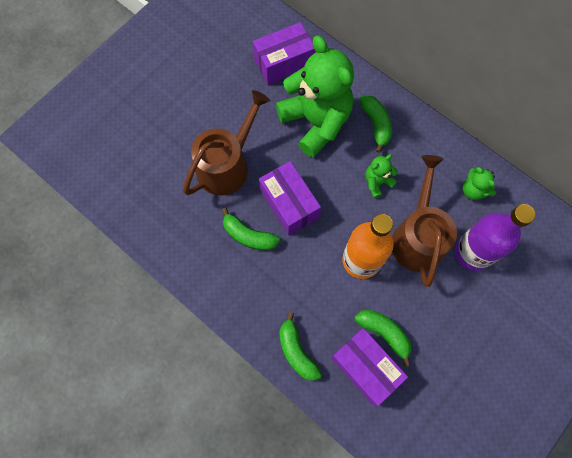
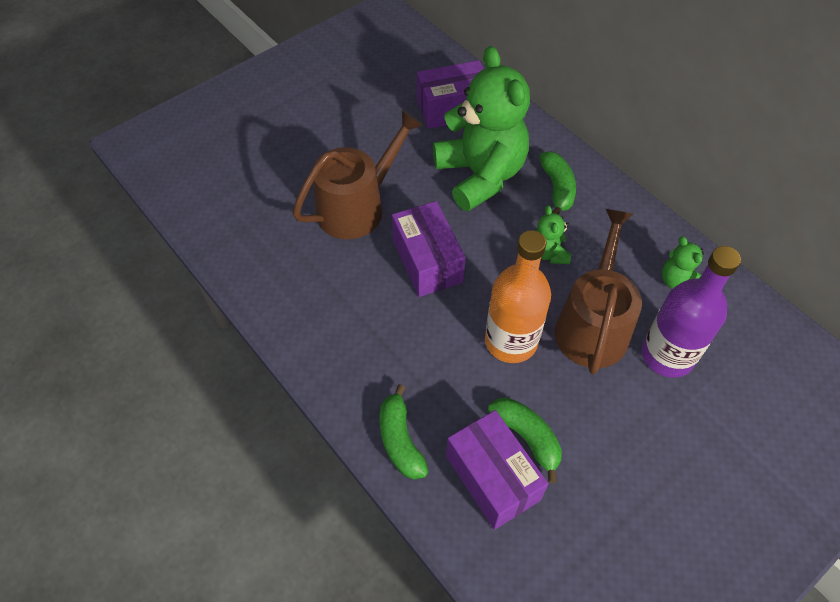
camera: 10 degrees right, 15 degrees down
green banana [221,208,280,251] -> none
green teddy bear [365,154,398,198] -> green teddy bear turned 75 degrees counterclockwise [536,205,571,264]

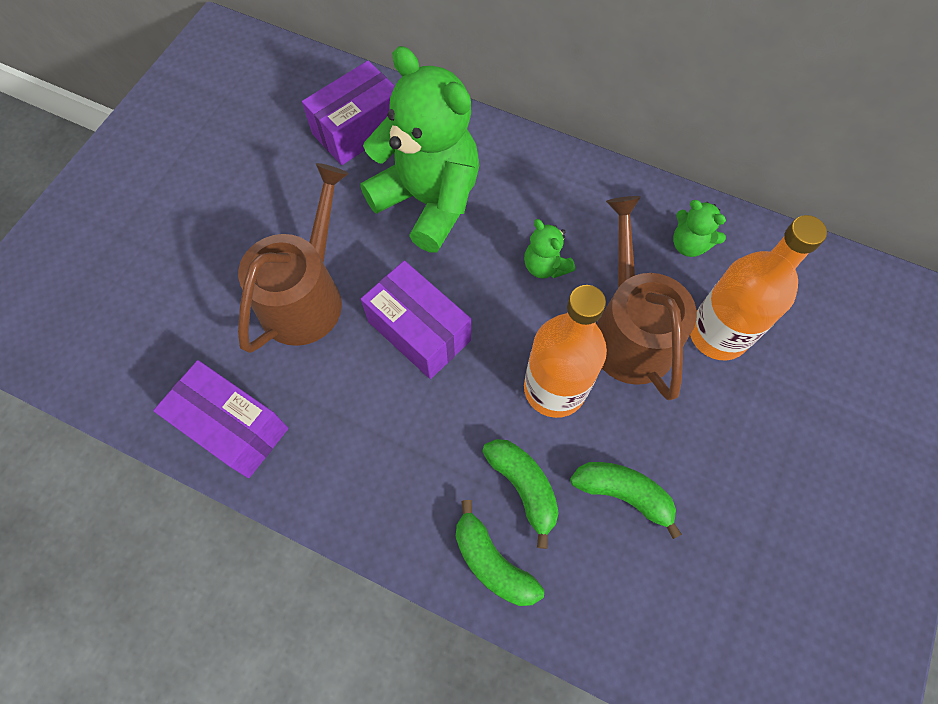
camera: 25 degrees left, 10 degrees up
purple box [446,410,548,530] -> purple box moved to [153,360,289,478]
green banana [539,151,576,215] -> green banana moved to [482,439,559,549]
purple bottle [642,246,741,378] -> orange bottle [690,215,827,360]

